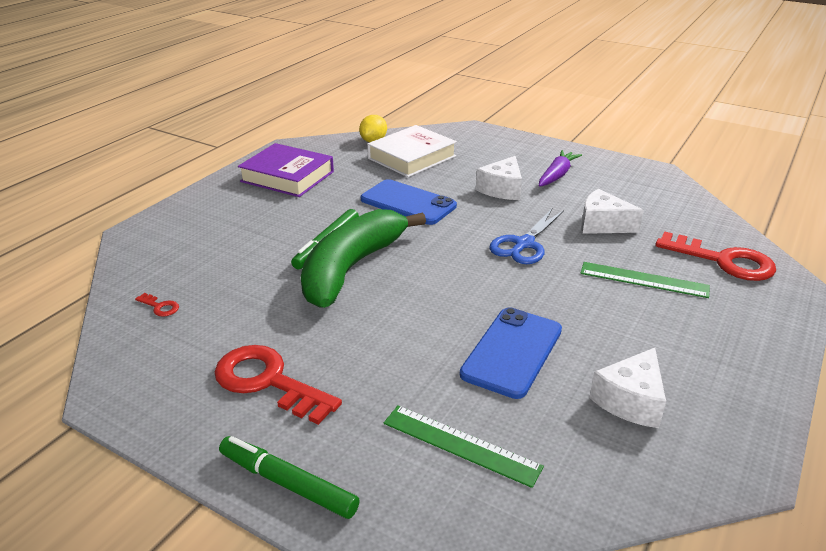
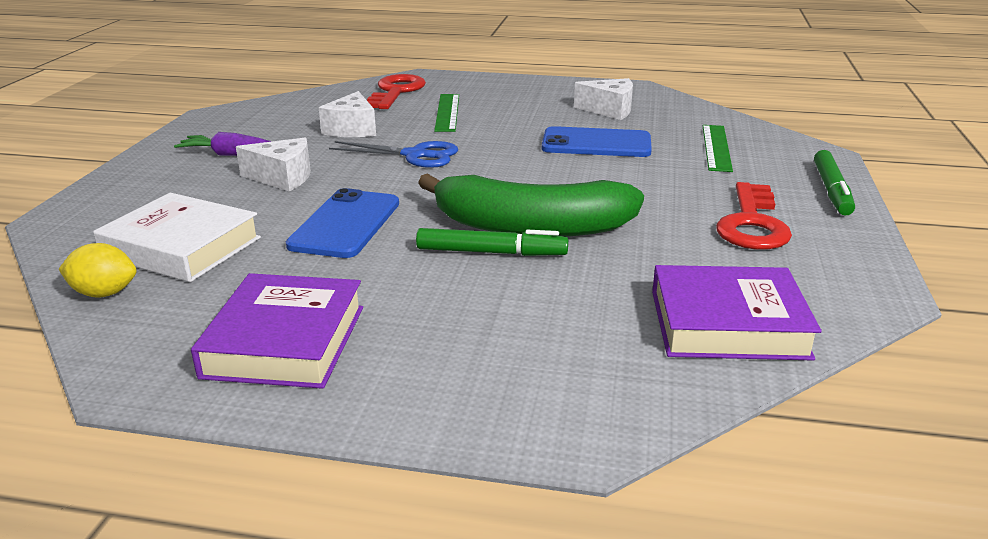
camera: 110 degrees left, 5 degrees down
red key [135,293,179,317] -> purple book [652,265,822,361]

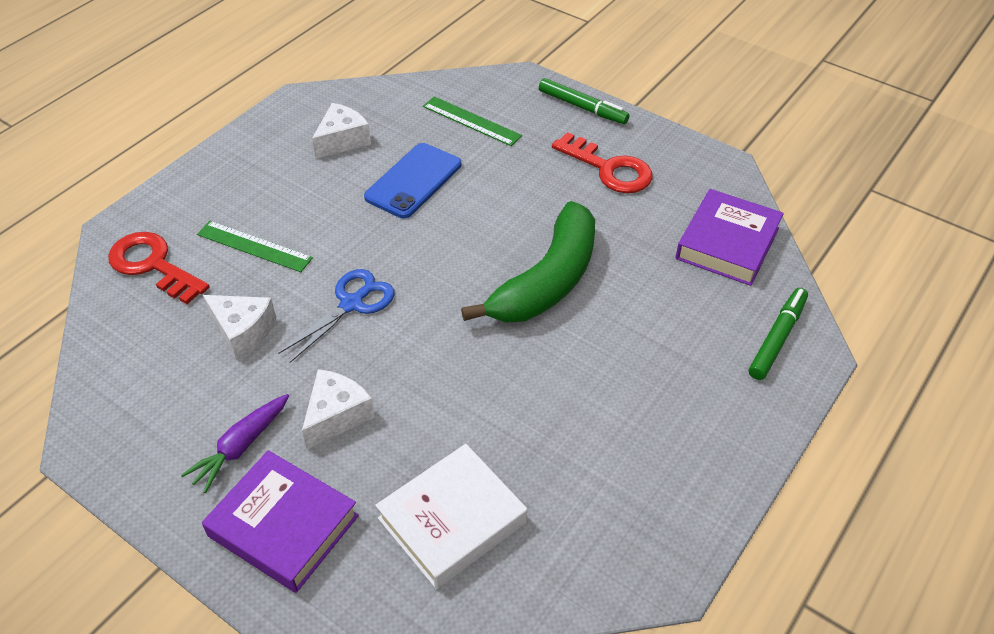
camera: 65 degrees left, 20 degrees up
yellow lemon [59,243,136,298] -> none
purple book [191,273,363,389] -> purple book moved to [202,450,359,593]
blue phone [286,188,399,258] -> none
green marker [416,228,568,256] -> green marker moved to [749,288,808,380]

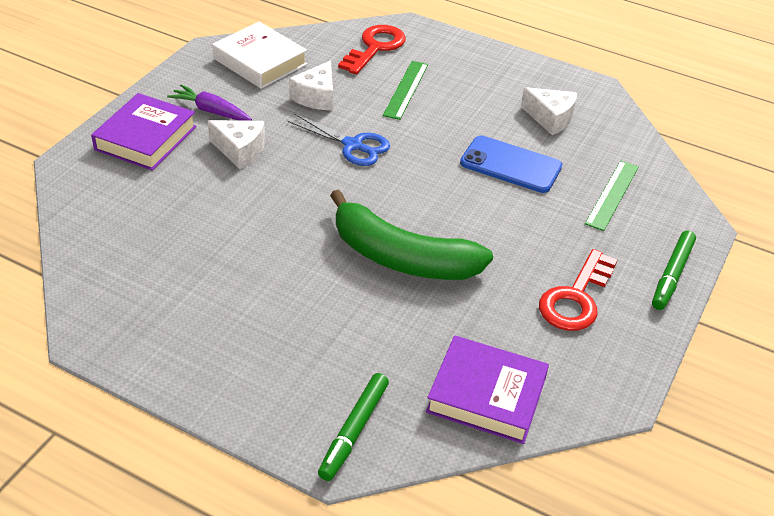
camera: 80 degrees right, 5 degrees down
white book [375,444,527,589] -> white book moved to [212,22,307,89]
green marker [749,288,808,380] -> green marker turned 90 degrees clockwise [318,373,389,481]

